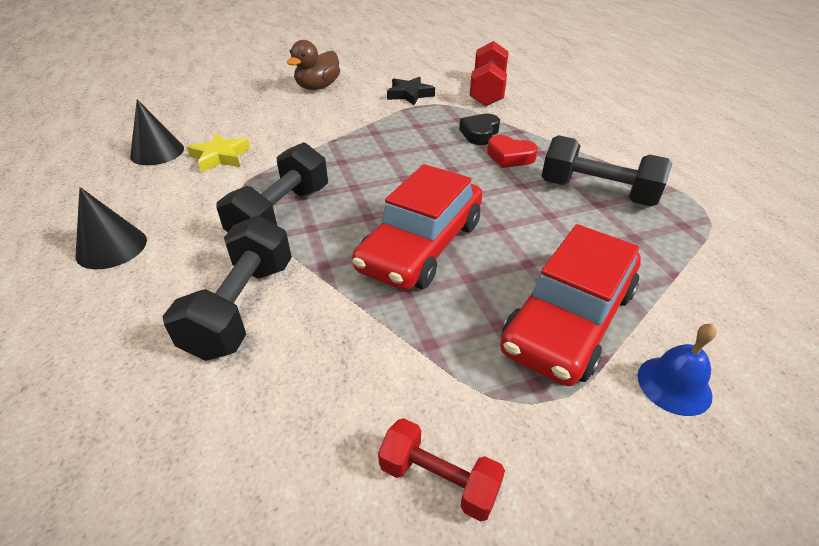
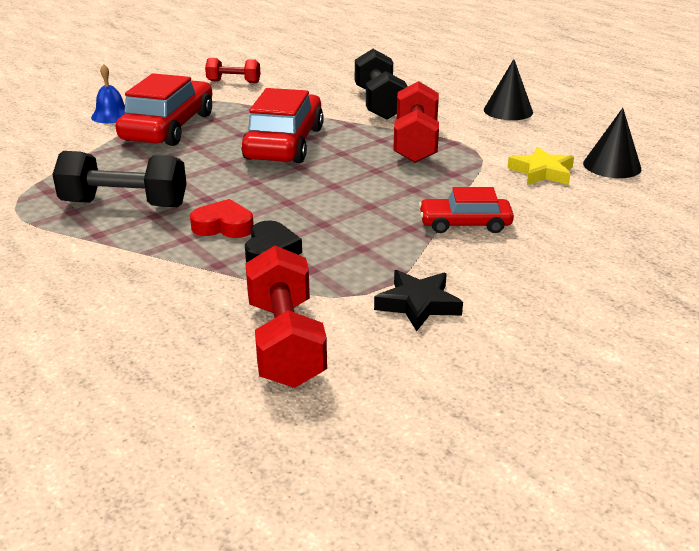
camera: 160 degrees right, 10 degrees down
black dumbbell [217,142,328,232] -> red dumbbell [393,81,439,163]
brown duck [287,40,340,90] -> none
none -> red car [419,187,514,233]

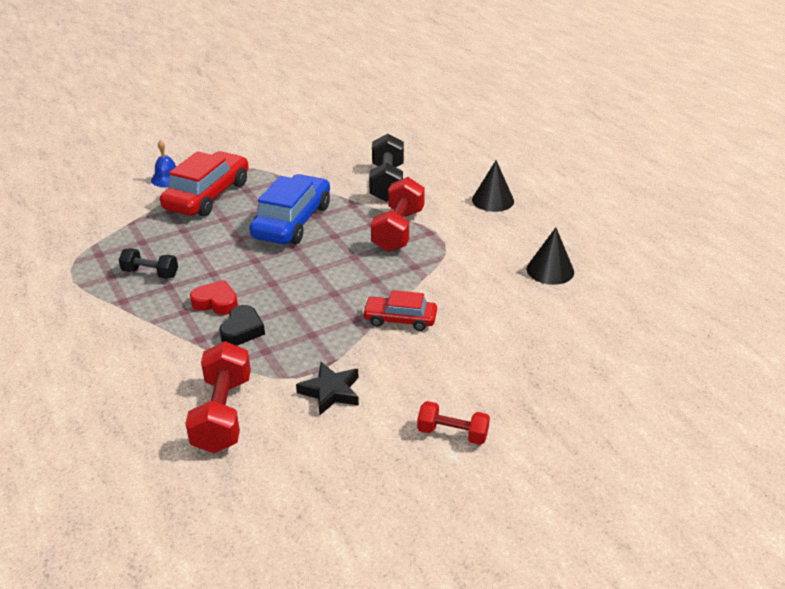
camera: 10 degrees right, 5 degrees up
black dumbbell [52,151,187,207] -> black dumbbell [119,248,178,279], size x0.59
red dumbbell [205,58,261,83] -> red dumbbell moved to [417,401,490,445]
red car [241,88,324,163] -> blue car [249,174,330,244]
yellow star [507,147,574,185] -> none

